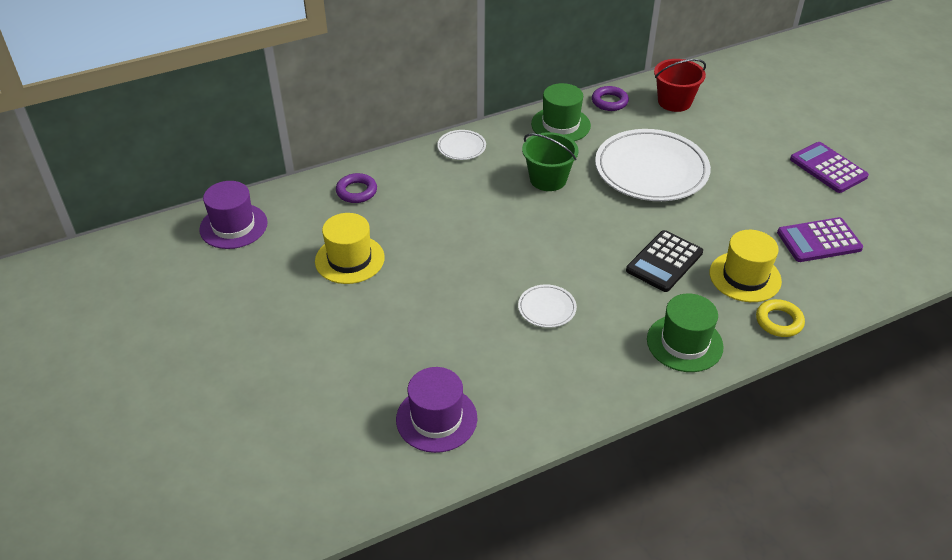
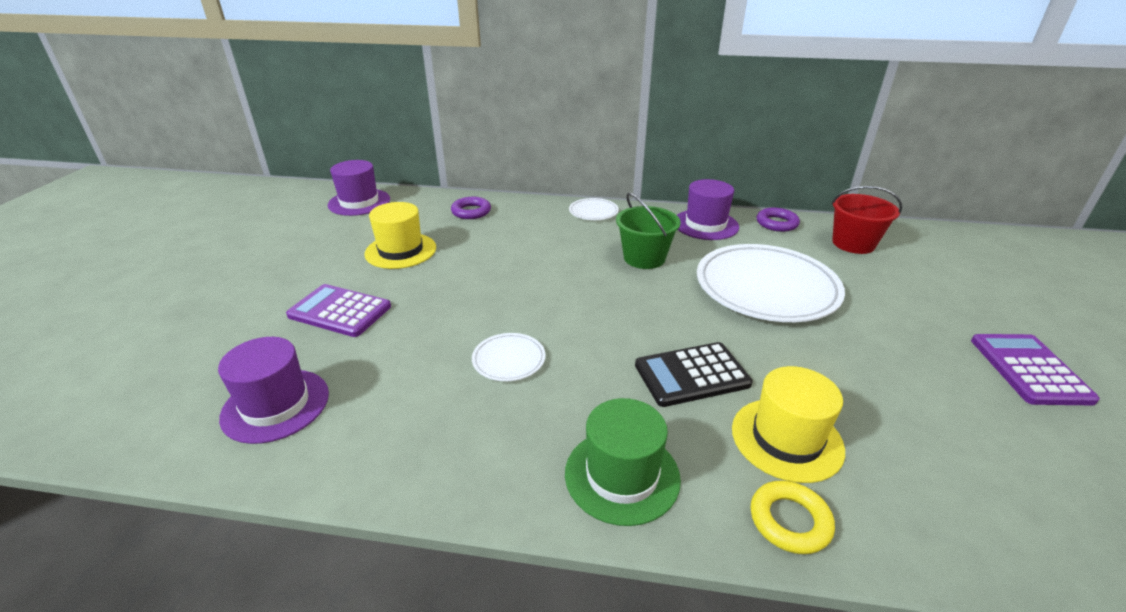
camera: 35 degrees right, 10 degrees down
green hat [531,83,591,141] -> purple hat [677,179,739,240]
purple calculator [777,217,863,262] -> purple calculator moved to [286,284,391,337]

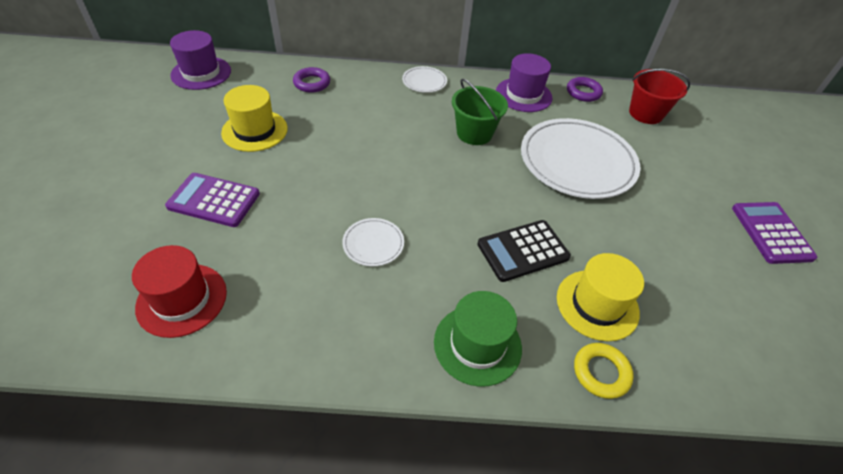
camera: 10 degrees left, 15 degrees up
purple hat [218,337,329,444] -> red hat [132,245,227,338]

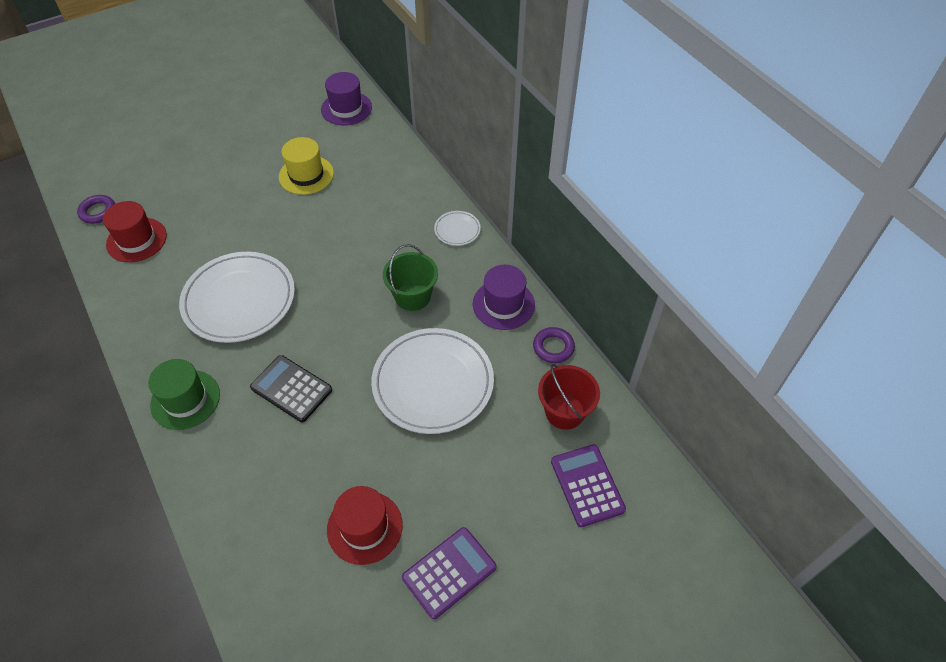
camera: 60 degrees right, 5 degrees up
purple calculator [165,173,260,227] -> purple calculator moved to [551,444,626,527]
purple ring [293,67,330,93] -> purple ring moved to [77,195,115,224]
white plate [342,218,404,266] -> white plate [179,252,295,343], size x2.27
yellow hat [557,253,644,341] -> none
yellow ring [574,343,634,399] -> none
none -> red hat [327,486,403,565]

